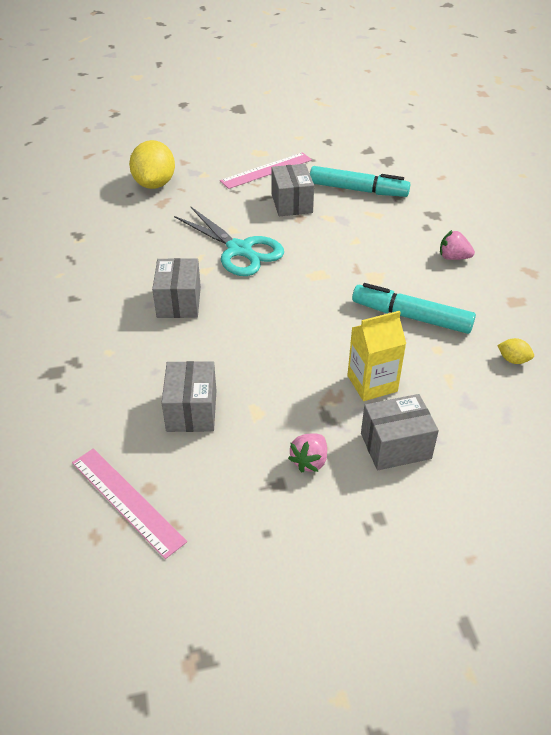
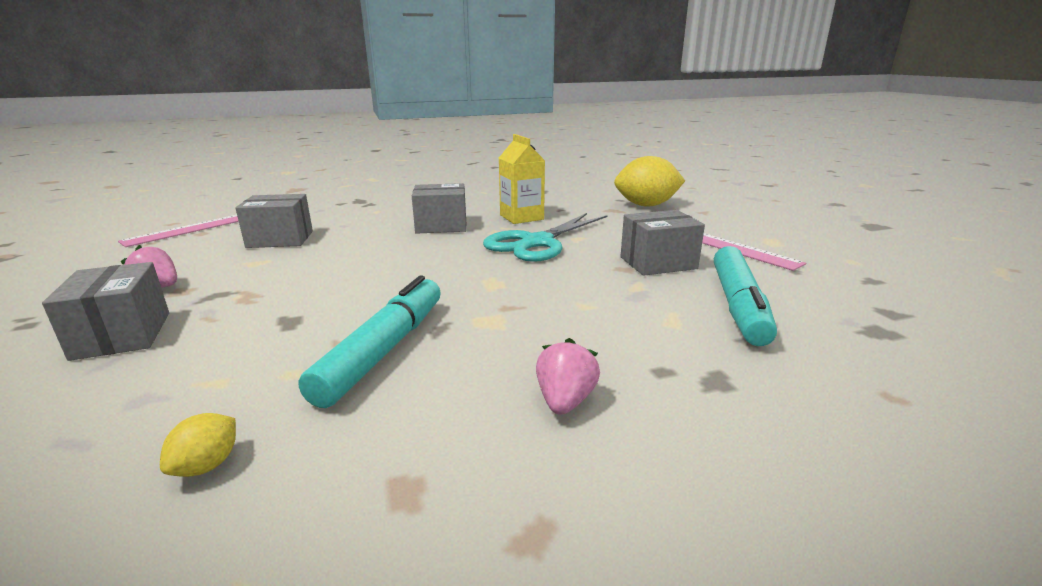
camera: 85 degrees right, 20 degrees down
yellow carton [347,311,406,401] -> yellow carton moved to [499,134,545,224]

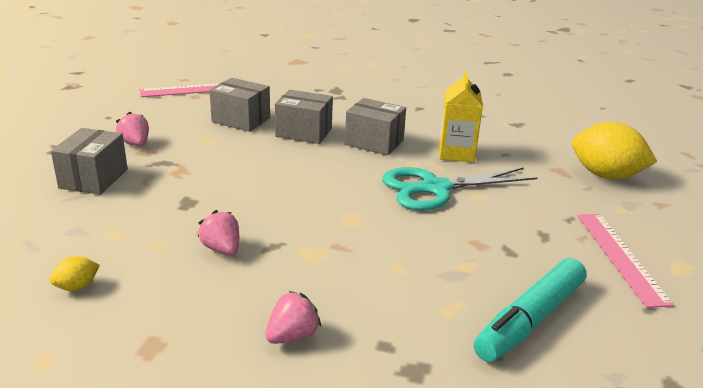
camera: 30 degrees right, 5 degrees up
turquoise marker [299,275,441,408] -> pink strawberry [198,210,239,255]
grey box [620,210,705,276] -> grey box moved to [275,90,333,144]

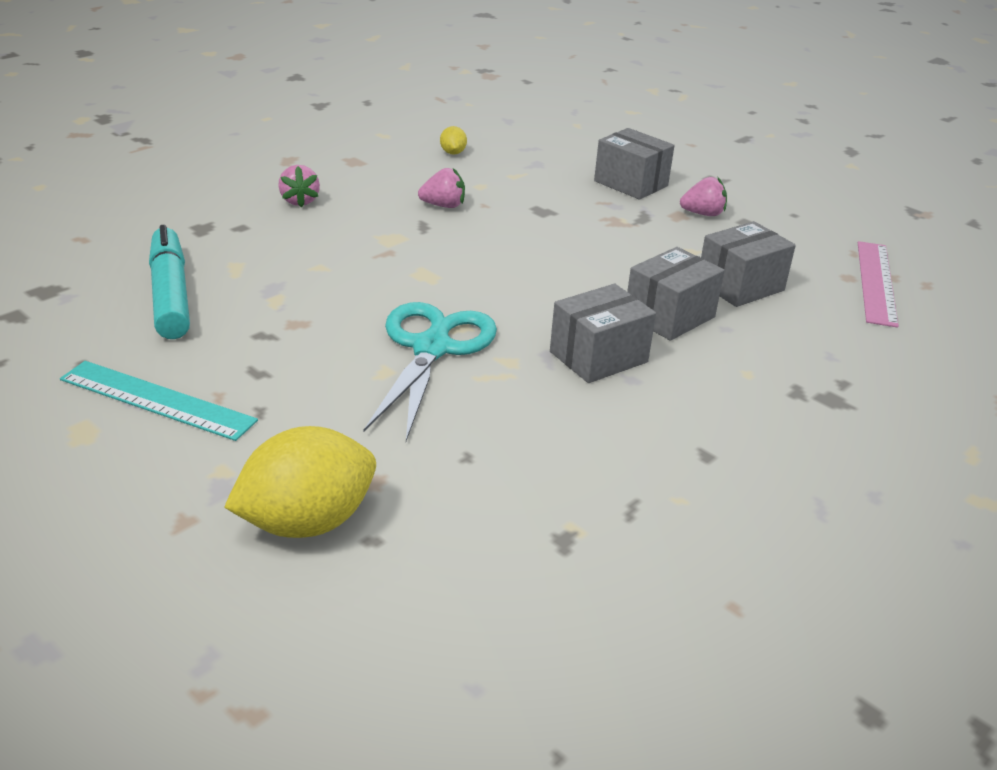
camera: 120 degrees right, 5 degrees up
yellow carton [439,70,483,162] -> none
pink ruler [577,214,674,308] -> turquoise ruler [60,361,258,441]

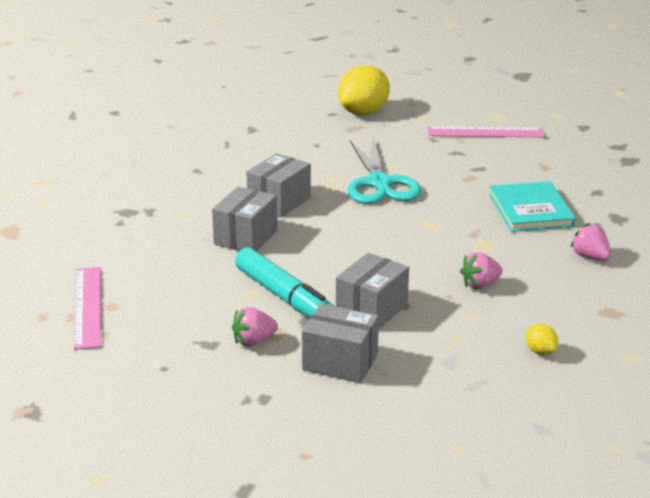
camera: 160 degrees right, 5 degrees down
turquoise ruler [60,361,258,441] -> pink ruler [428,126,545,138]
turquoise marker [149,225,190,339] -> turquoise marker moved to [235,247,334,318]
grey box [701,221,796,307] -> grey box moved to [336,253,409,330]
none -> turquoise book [489,181,576,232]

